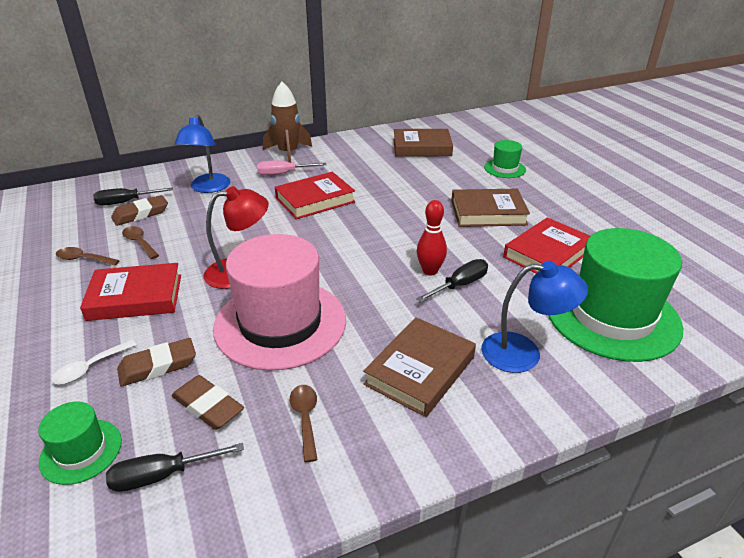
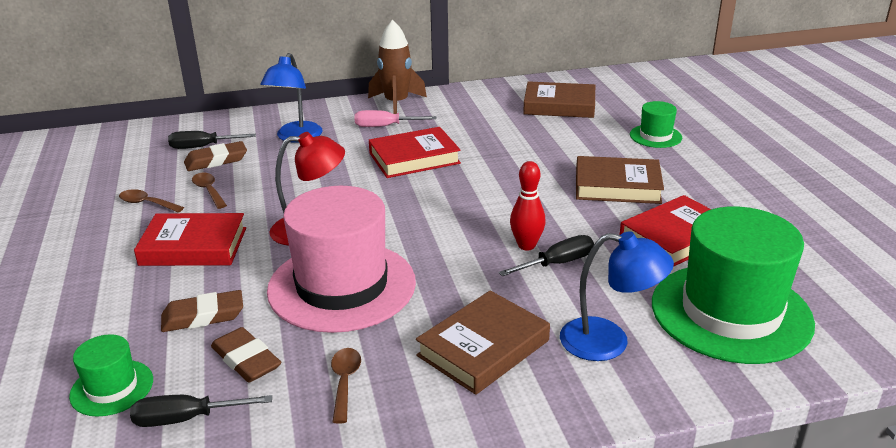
camera: 10 degrees right, 5 degrees down
white spoon [51,340,136,384] -> none

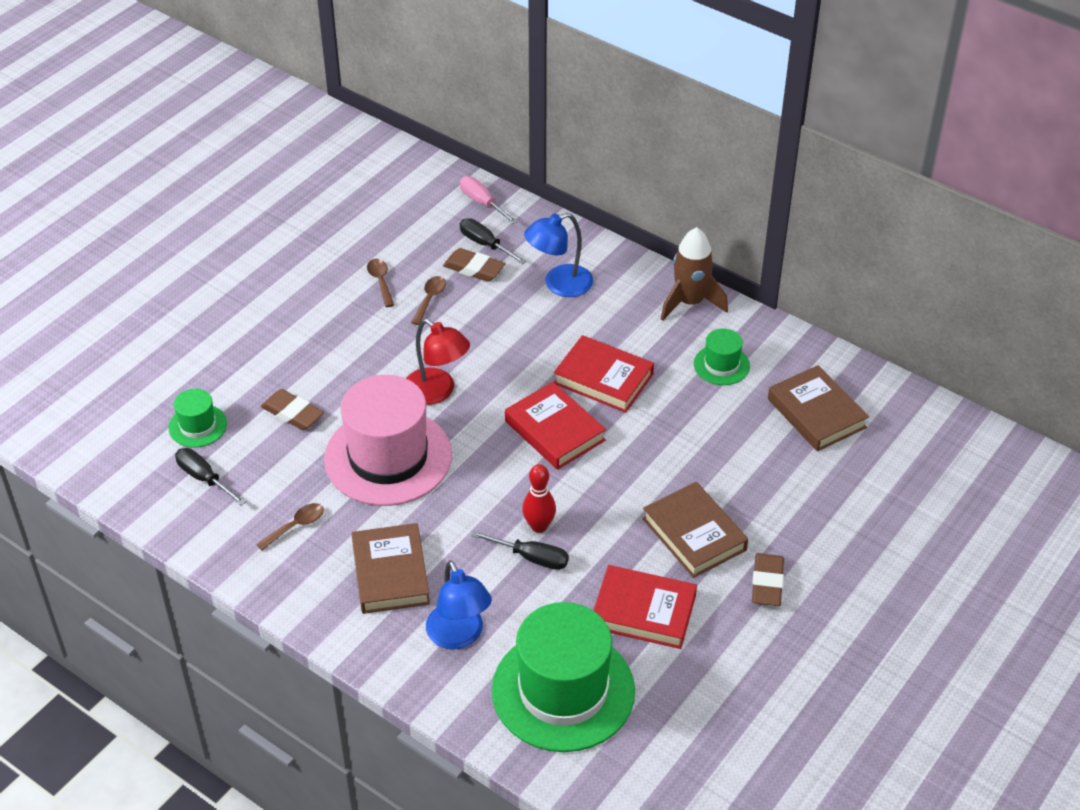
camera: 50 degrees right, 15 degrees up
red book [134,213,246,266] -> red book moved to [505,382,606,470]
brown eraser [211,327,281,383] -> brown eraser moved to [752,553,784,606]
pink screwdriver [355,110,436,127] -> pink screwdriver moved to [460,176,518,224]
brown book [416,291,550,395] -> brown book turned 75 degrees clockwise [351,523,430,614]
green hat [630,101,682,148] -> green hat moved to [694,329,750,385]

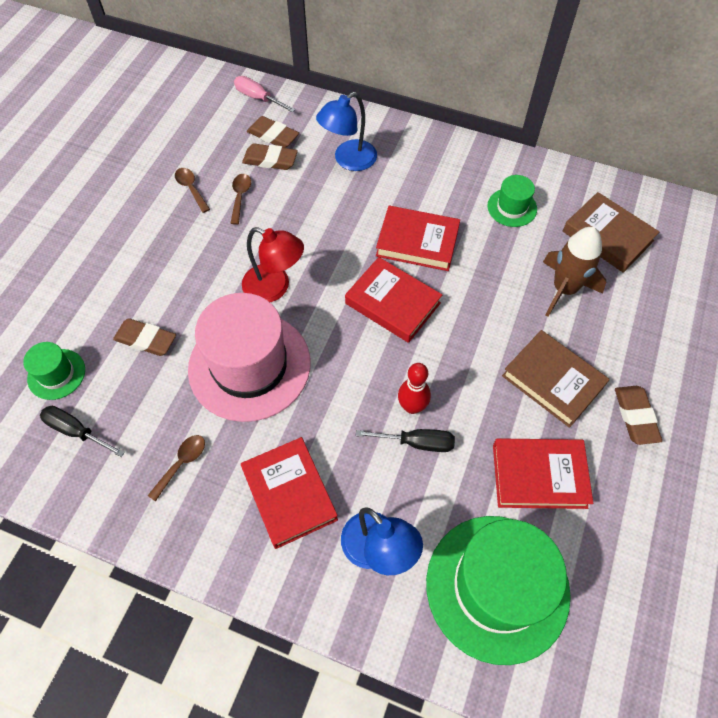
camera: 15 degrees left, 15 degrees up
brown book [351,523,430,614] -> red book [241,437,338,549]
black screwdriver [460,218,526,264] -> brown eraser [247,116,299,148]
brown rocket [661,227,728,321] -> brown rocket moved to [543,227,606,316]

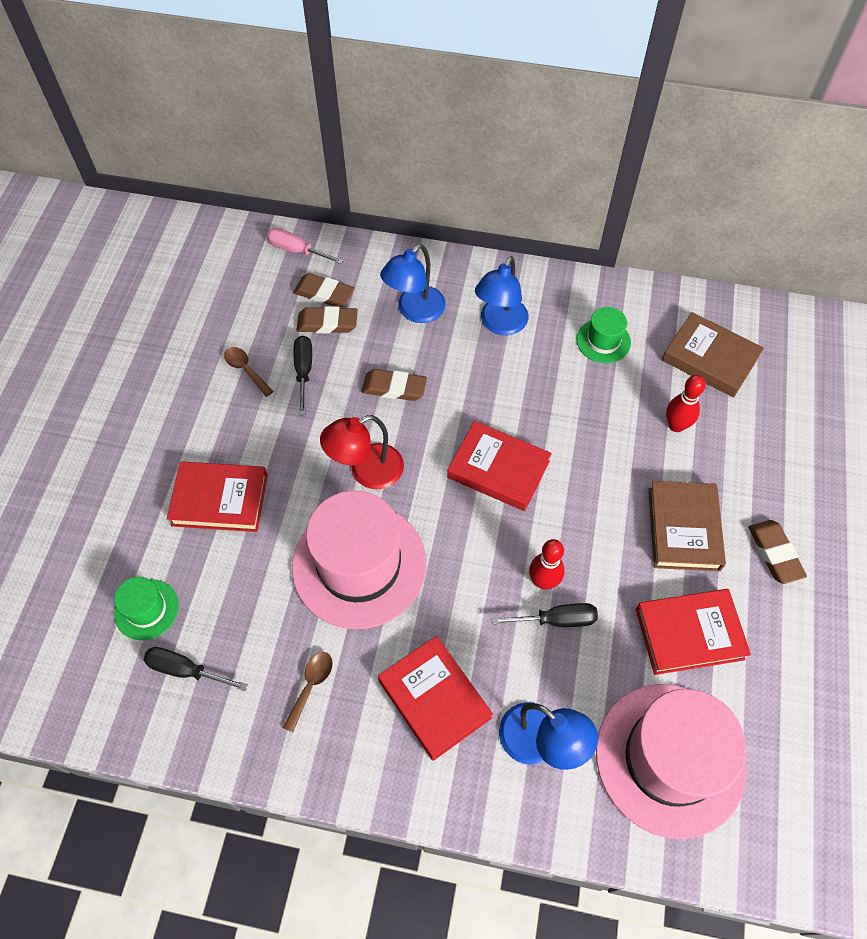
camera: 10 degrees left, 0 degrees up
brown eraser [113,318,176,356] -> brown eraser moved to [361,369,427,401]
brown spoon [230,174,251,225] -> black screwdriver [294,336,312,415]
red lamp [242,227,304,302] -> red lamp turned 135 degrees clockwise [320,415,404,489]
red book [376,206,460,271] -> red book moved to [167,462,268,532]
green hat [426,516,571,665] -> pink hat [596,684,747,839]
brown book [502,330,610,428] -> brown book turned 60 degrees clockwise [649,481,726,571]
brown rocket [543,227,606,316] -> red bowling pin [666,375,706,432]
none -> blue lamp [475,256,528,335]

